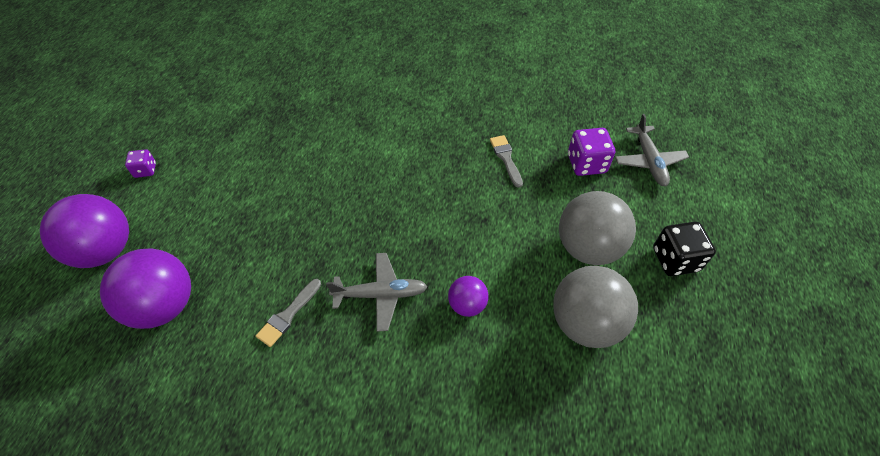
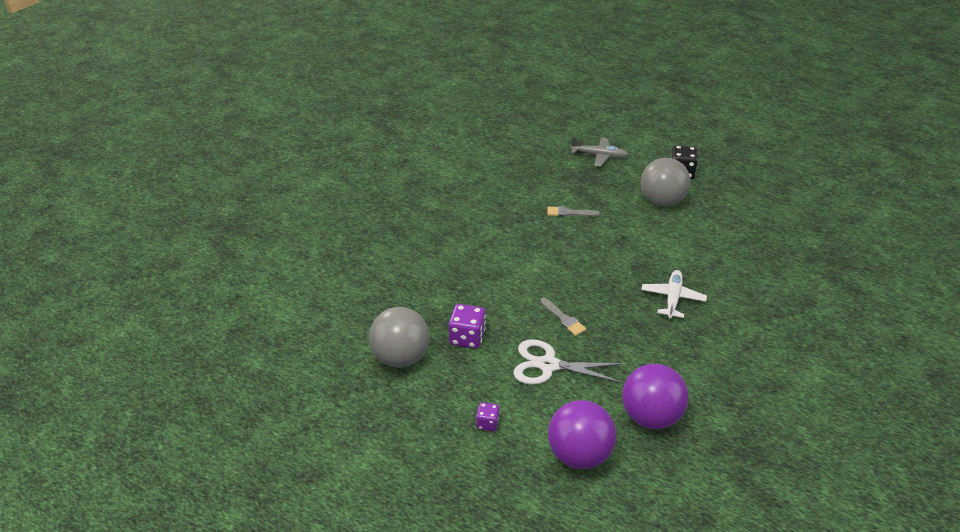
camera: 70 degrees left, 15 degrees down
grey brush [256,279,321,347] -> grey brush moved to [540,298,586,336]
grey plane [326,253,428,332] -> white plane [641,270,707,319]
purple ball [448,276,489,317] -> none
grey ball [553,266,638,348] -> grey ball moved to [369,307,430,368]
purple dice [568,128,615,176] -> purple dice moved to [449,304,486,349]
none -> white scissors [513,339,623,385]

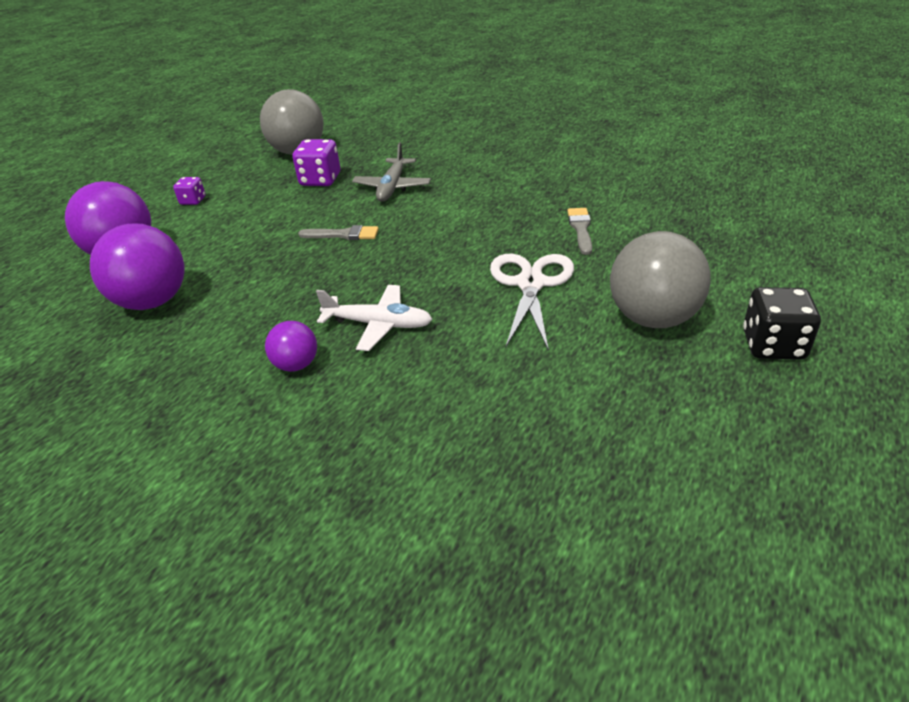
camera: 90 degrees right, 0 degrees up
white scissors [513,339,623,385] -> white scissors moved to [490,254,574,351]
grey brush [540,298,586,336] -> grey brush turned 135 degrees counterclockwise [298,225,379,240]
grey plane [570,137,629,167] -> grey plane moved to [352,142,431,202]
none -> purple ball [265,321,317,372]

